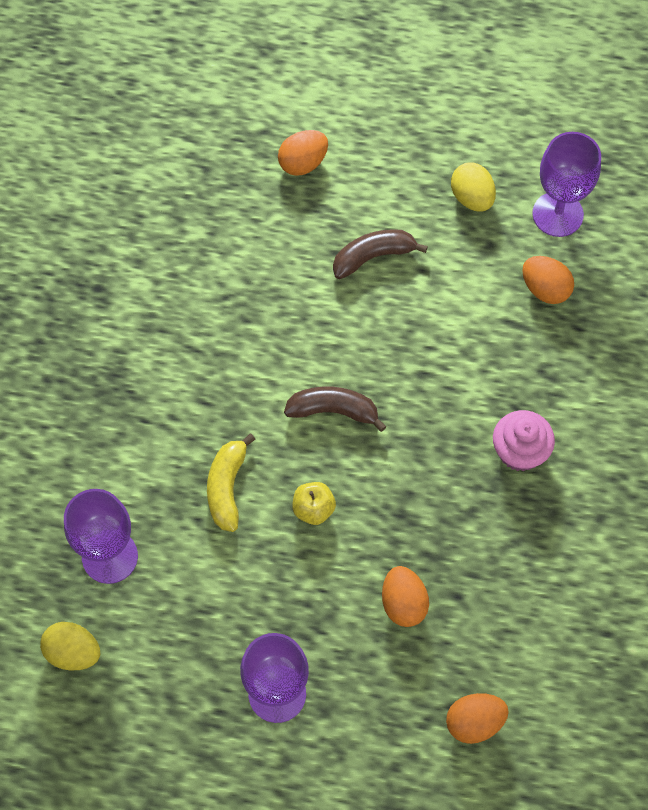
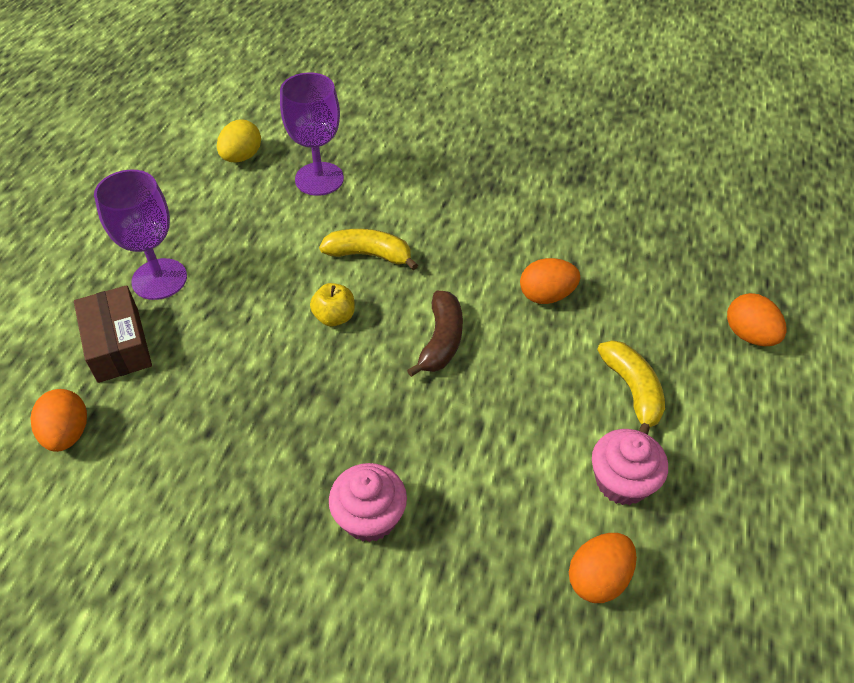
camera: 95 degrees right, 15 degrees down
brown banana [333,229,428,279] -> yellow banana [597,340,665,435]
orange egg [382,566,429,627] -> orange egg moved to [520,258,580,304]
yellow egg [451,162,496,212] -> none
purple goblet [532,132,601,237] -> none
none -> brown box [74,285,152,383]
none -> pink cupcake [592,429,668,505]

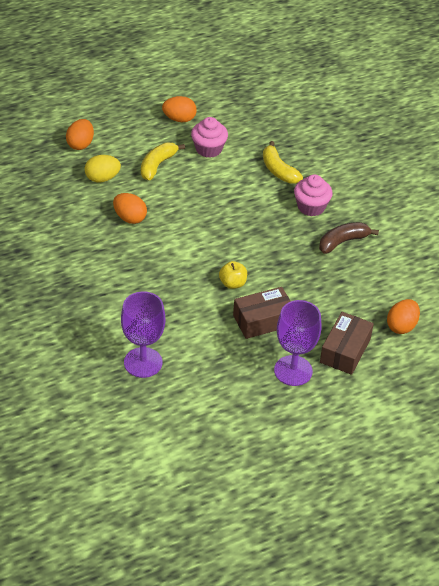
camera: 135 degrees left, 5 degrees down
yellow egg [217,119,261,162] -> yellow egg moved to [85,155,121,182]
yellow banana [319,229,418,270] -> yellow banana moved to [263,141,303,183]
brown banana [407,291,463,377] -> brown banana moved to [319,222,379,254]
orange egg [569,533,637,603] -> orange egg moved to [162,96,197,122]
none -> brown box [233,287,291,339]

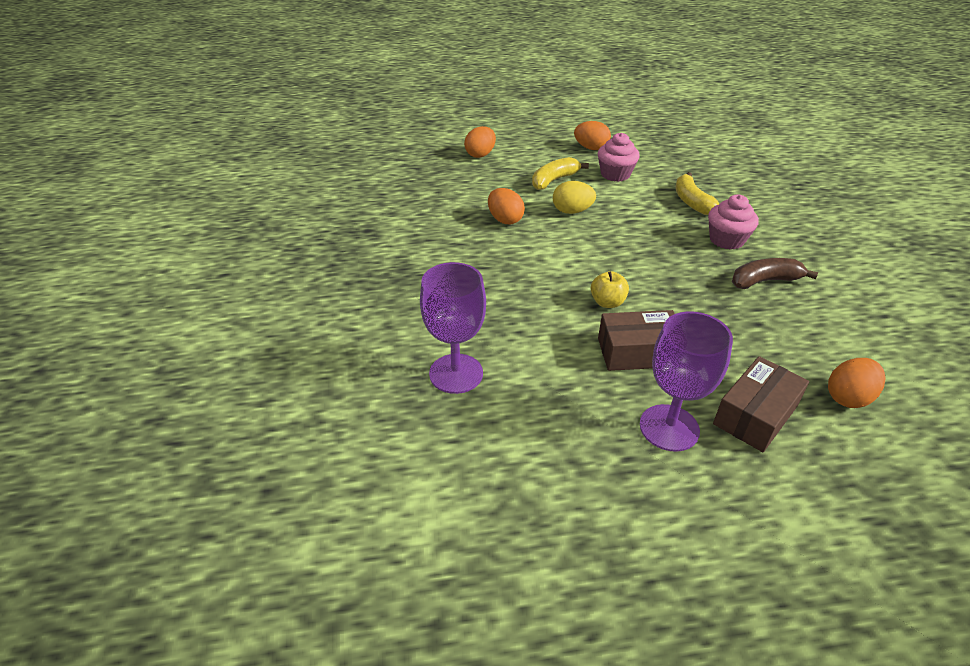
camera: 20 degrees right, 5 degrees down
yellow egg [85,155,121,182] -> yellow egg moved to [553,181,596,214]

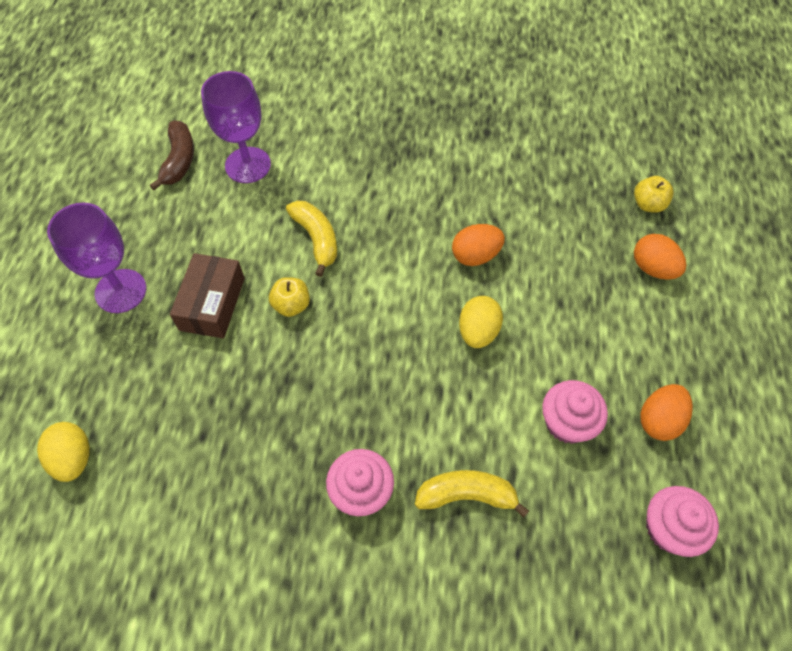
camera: 105 degrees right, 20 degrees up
yellow banana [532,157,589,190] -> yellow banana moved to [286,201,337,277]
brown box [713,356,809,452] -> none
brown banana [732,258,818,289] -> brown banana moved to [150,120,194,190]
orange egg [828,358,885,408] -> yellow egg [37,422,90,482]
none -> yellow apple [634,176,674,213]
none -> pink cupcake [646,486,719,557]

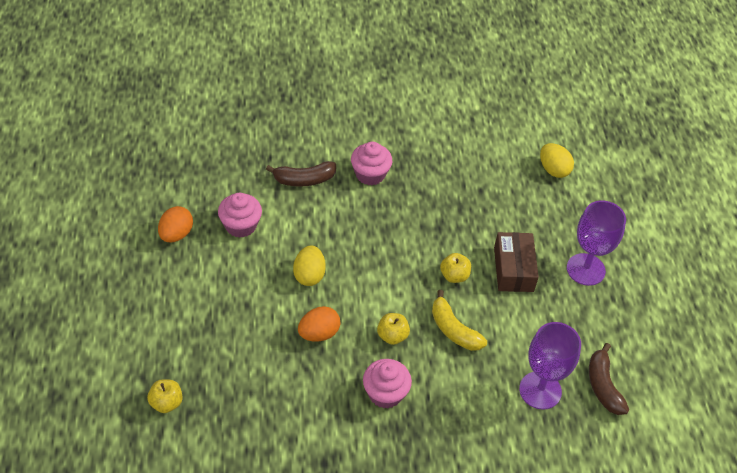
camera: 165 degrees right, 10 degrees down
yellow banana [415,470,529,518] -> brown banana [266,161,336,187]
orange egg [634,234,687,280] -> none
pink cupcake [646,486,719,557] -> pink cupcake moved to [363,359,412,409]
none -> yellow apple [377,313,410,345]

